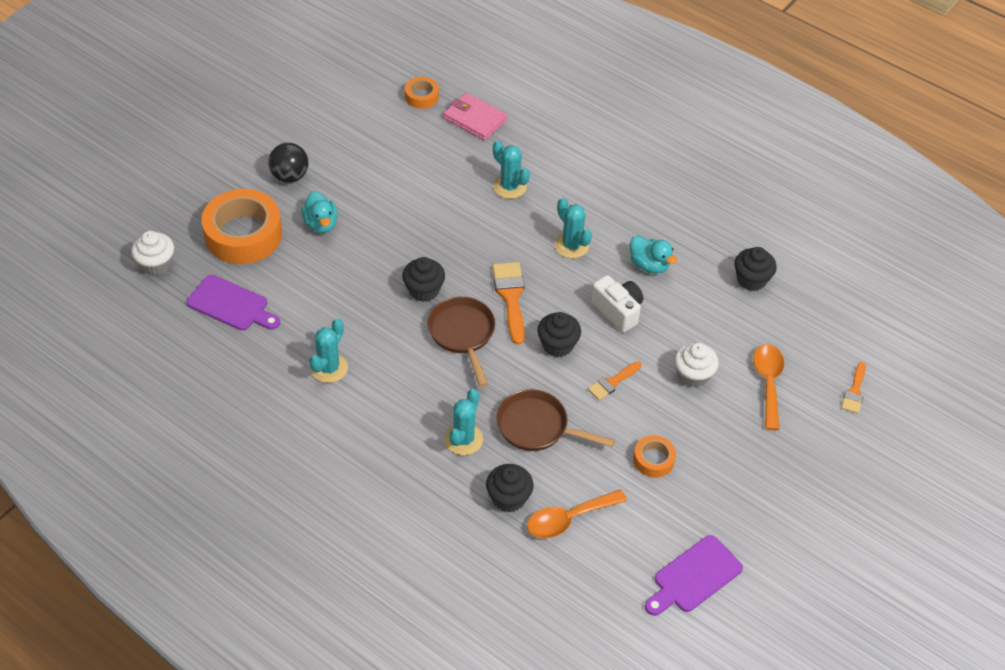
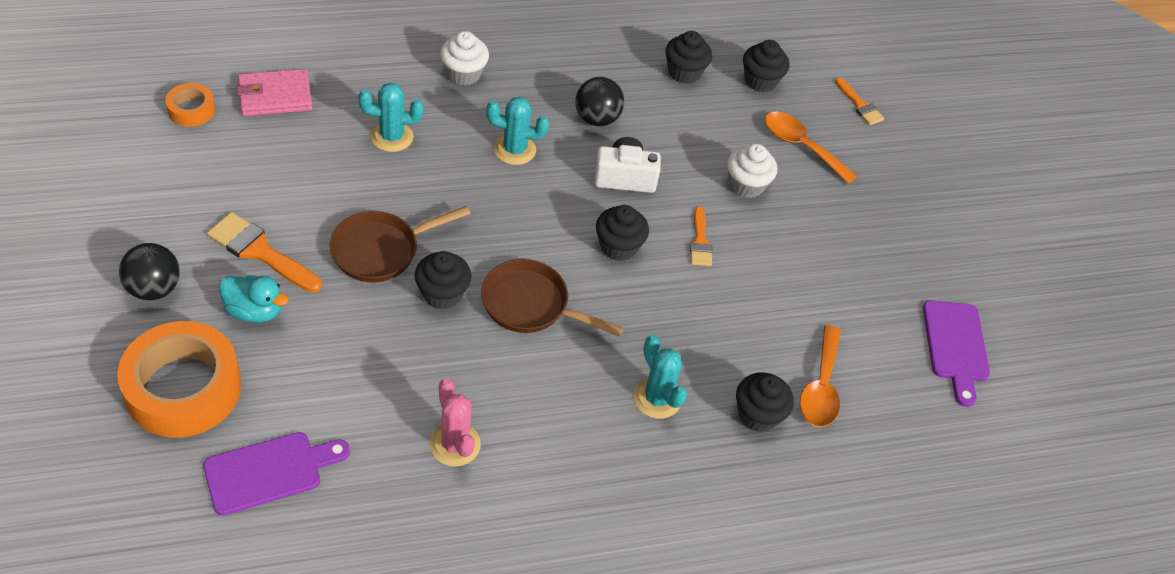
camera: 55 degrees left, 0 degrees up
white cupcake [131,231,174,275] -> white cupcake moved to [440,31,489,85]
turquoise cactus [309,319,348,383] -> pink cactus [430,379,481,467]
orange brush [492,262,525,345] -> orange brush moved to [207,212,322,293]
brown pan [496,389,615,451] -> brown pan moved to [330,206,470,282]
turquoise duck [630,236,677,274] -> black ball [575,77,624,126]
orange tape [633,435,676,478] -> none
none -> black cupcake [743,40,790,92]

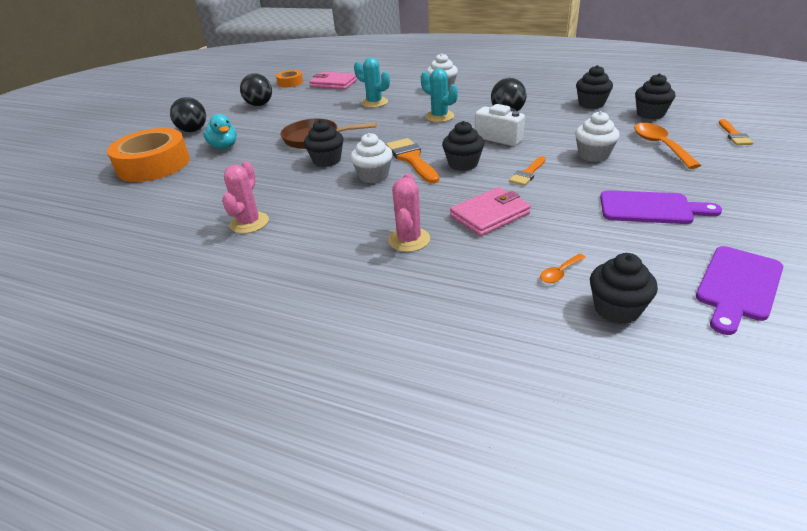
camera: 45 degrees right, 15 degrees down
purple cutting board [203,432,350,515] -> purple cutting board moved to [600,190,722,224]
orange brush [207,212,322,293] -> orange brush moved to [386,138,439,184]
brown pan [481,259,623,336] -> white cupcake [350,133,393,183]
turquoise cactus [633,335,687,419] -> pink cactus [388,173,430,252]
black cupcake [736,372,794,432] -> black cupcake moved to [590,253,658,324]
orange spoon [800,325,841,427] -> orange spoon [540,254,586,283], size x0.50
none -> black ball [240,73,272,106]
none -> pink wallet [450,187,531,236]

